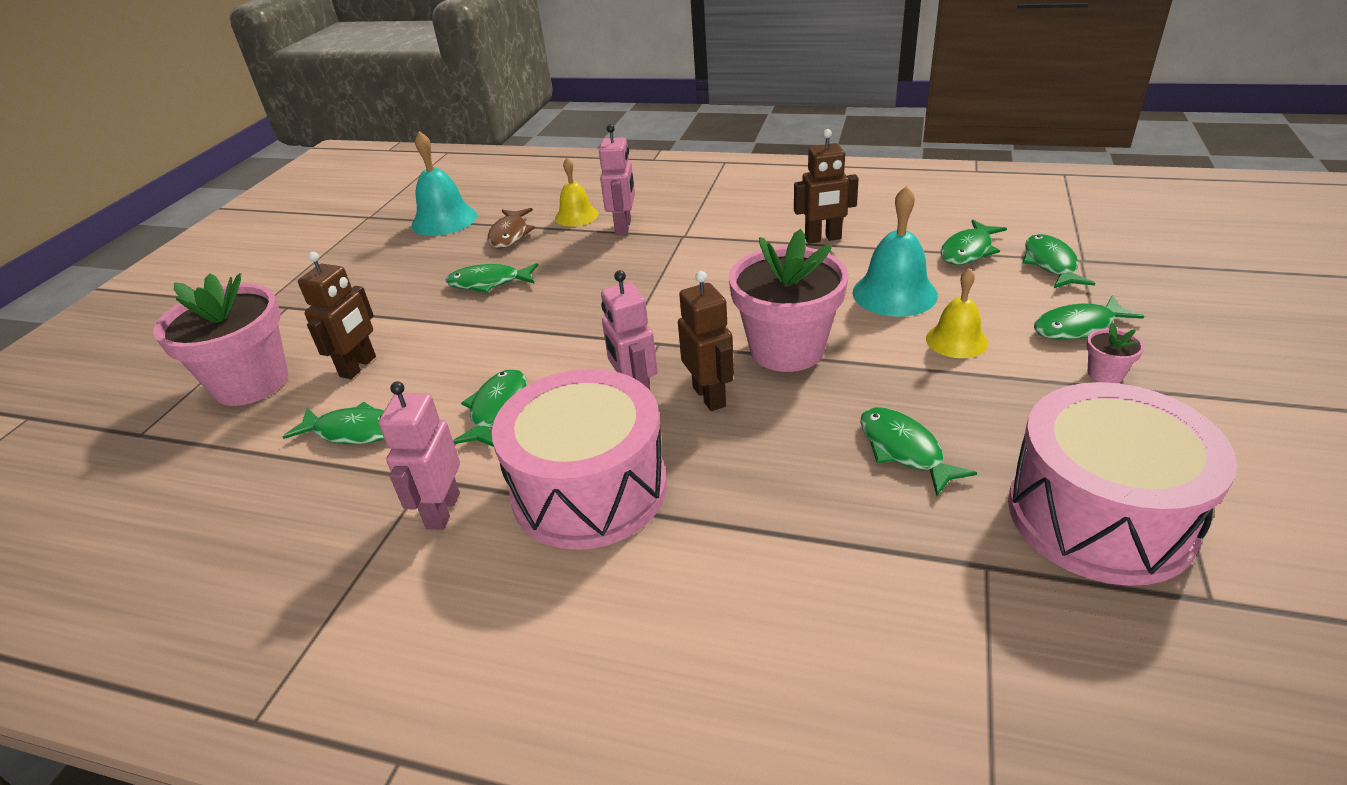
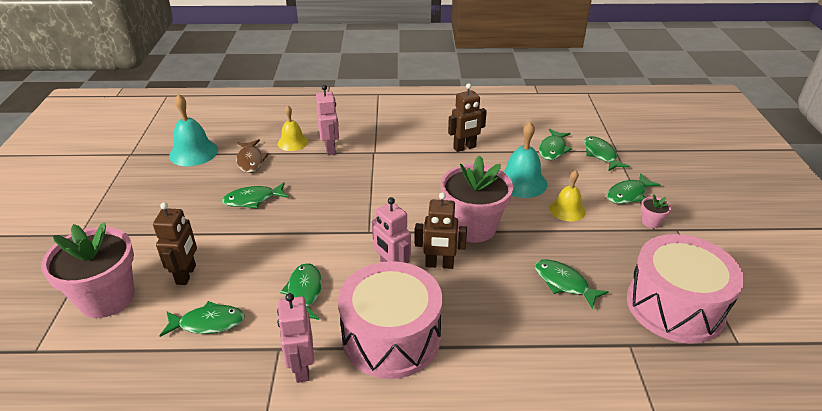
camera: 20 degrees left, 0 degrees up
brown robot [678,271,734,411] -> brown robot turned 135 degrees clockwise [415,192,467,269]

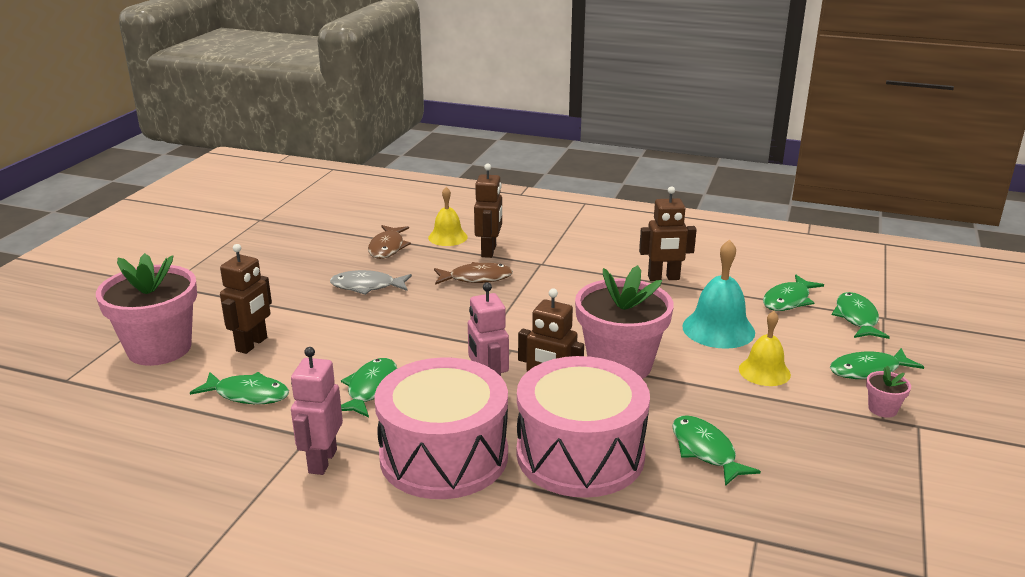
camera: 20 degrees right, 10 degrees down
turquoise bell [169,94,218,166] -> none
green fish [222,183,289,208] -> grey fish [330,270,412,295]
pink robot [316,85,339,155] -> brown robot [474,164,502,258]
pink drum [627,234,744,344] -> pink drum moved to [517,356,650,498]
none -> brown fish [434,262,513,285]

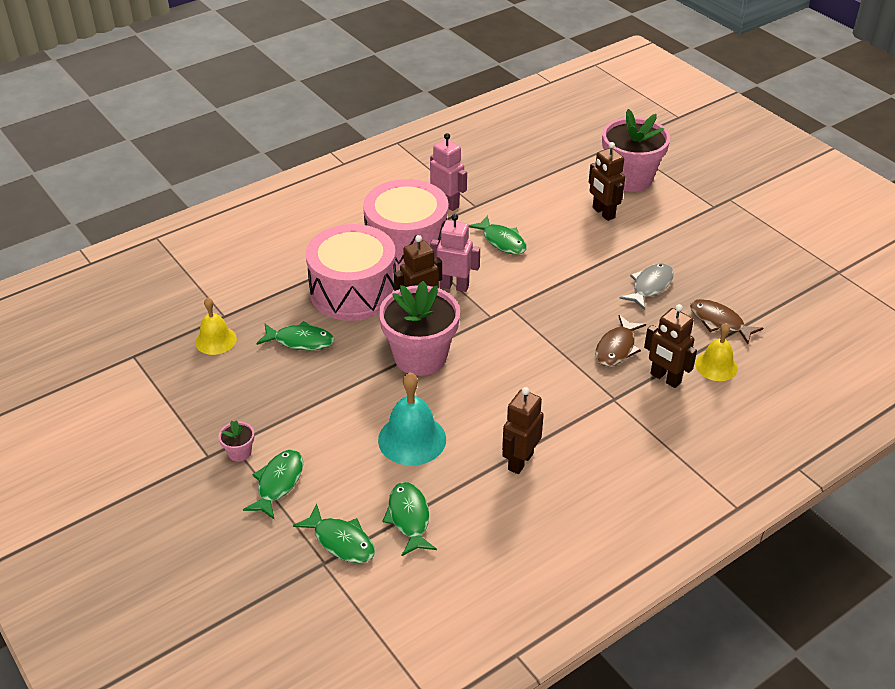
camera: 125 degrees right, 15 degrees up
green fish [190,372,289,404] -> none
yellow bell [739,311,791,386] -> yellow bell moved to [195,297,237,355]

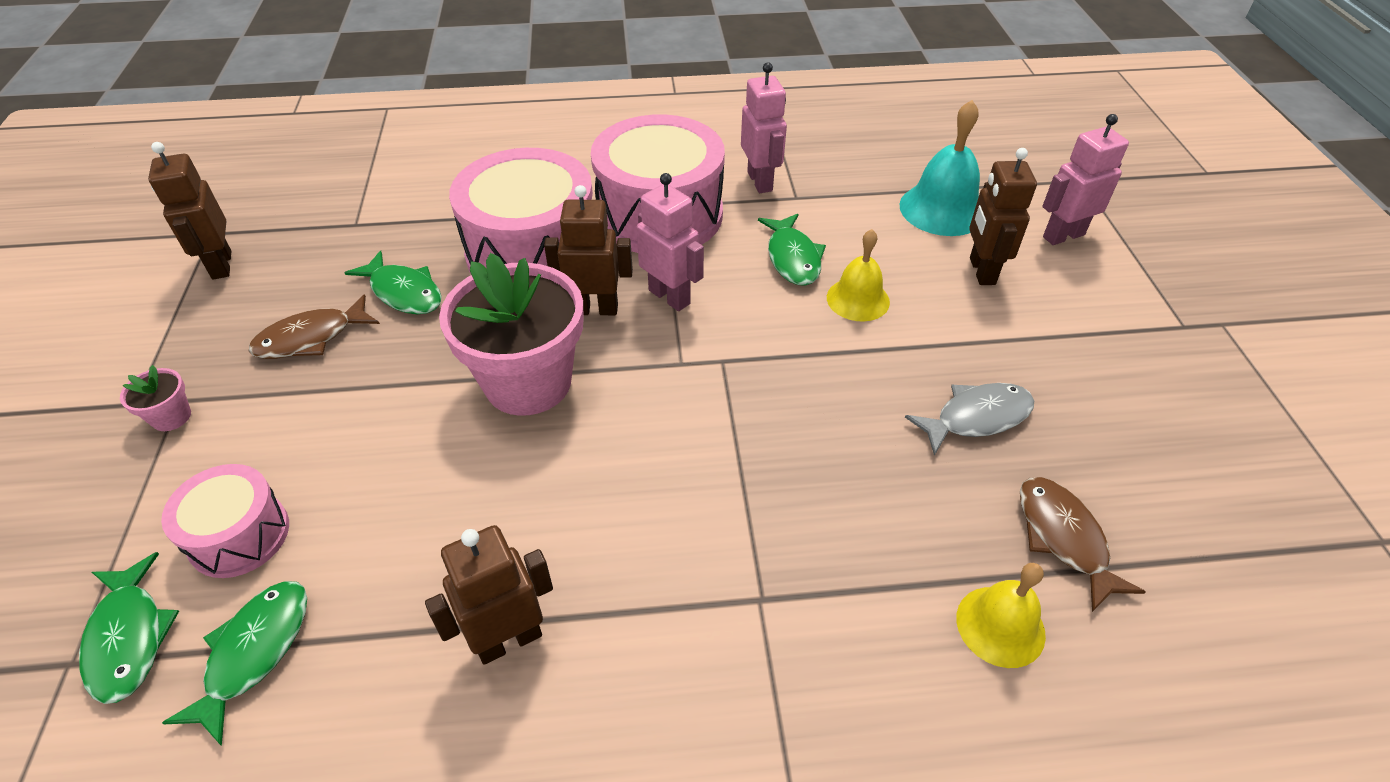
camera: 30 degrees right, 5 degrees up
yellow bell [195,297,237,355] -> yellow bell moved to [827,229,890,322]
green fish [243,450,303,520] -> none
turquoise bell [378,372,446,466] -> turquoise bell moved to [900,100,980,236]
brown fish [595,315,646,366] -> brown fish moved to [249,294,380,359]
pink flower pot [602,109,670,192] -> pink robot [1042,114,1129,245]
brown robot [644,304,697,388] -> brown robot moved to [148,142,231,279]
none -> pink drum [161,464,289,578]

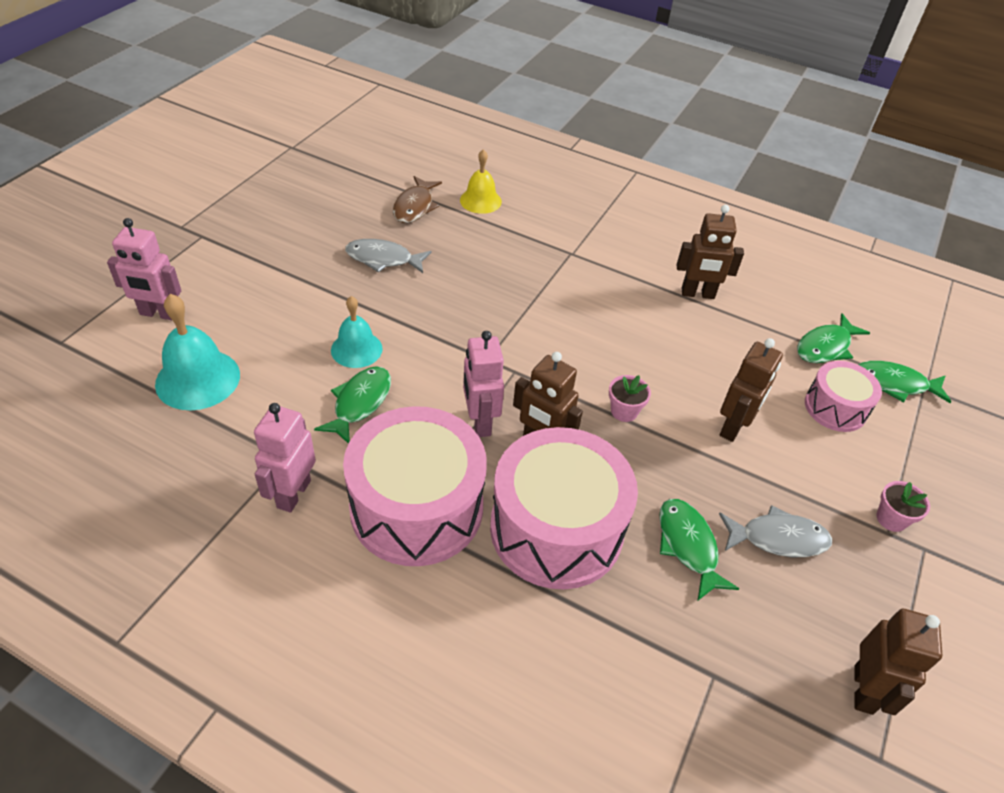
camera: 150 degrees left, 0 degrees up
green fish [79,552,179,704] -> green fish turned 90 degrees counterclockwise [858,361,951,403]
brown fish [249,294,380,359] -> grey fish [719,505,832,557]
pink flower pot [439,253,584,416] -> pink flower pot [609,375,651,422], size x0.41
yellow bell [827,229,890,322] -> turquoise bell [331,296,383,368]
brown robot [969,148,1037,285] -> brown robot moved to [720,338,783,442]

